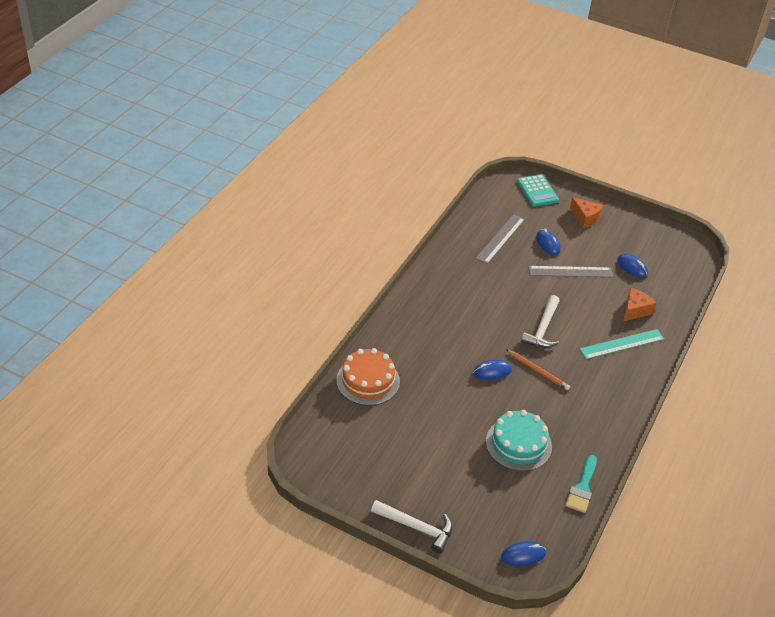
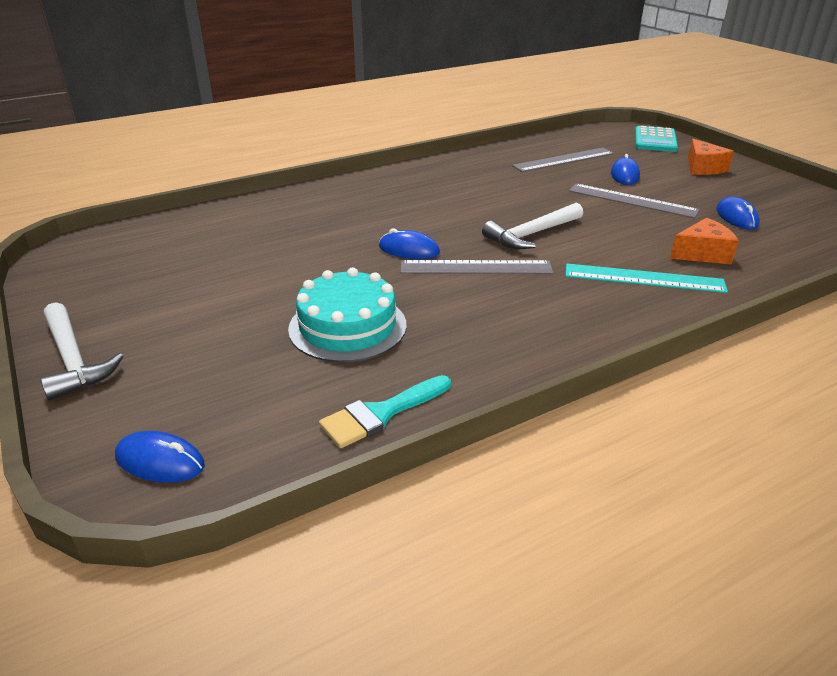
camera: 35 degrees right, 10 degrees down
orange cake [336,348,400,406] -> none
orange pencil [506,349,570,390] -> grey ruler [400,260,553,274]

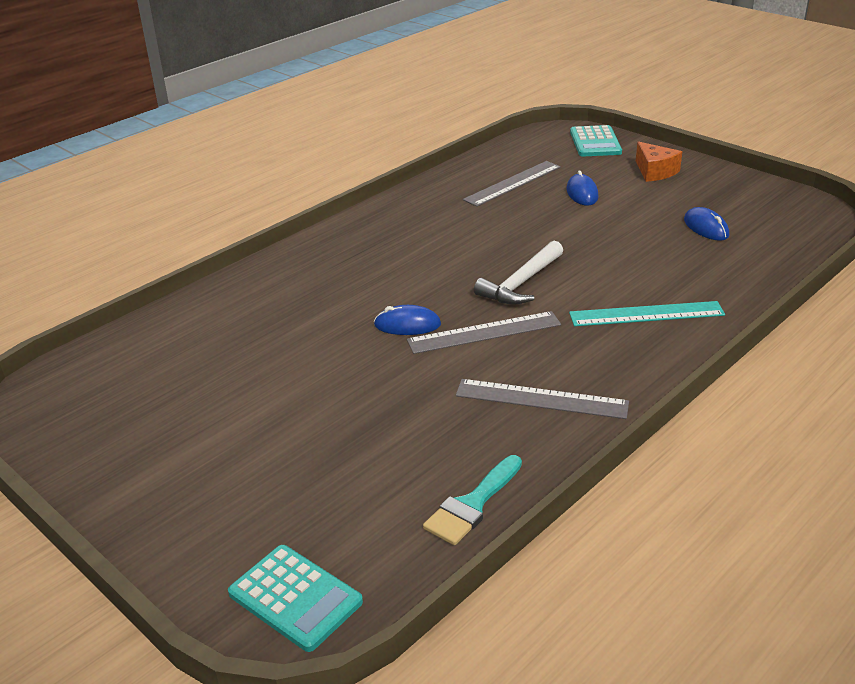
camera: 15 degrees left, 0 degrees up
white hammer [40,302,123,401] -> none
blue mouse [115,431,205,483] -> turquoise calculator [228,545,363,652]
turquoise cake [288,268,407,362] -> none
grey ruler [569,184,700,218] -> grey ruler moved to [456,379,629,419]
orange cheese [670,218,739,264] -> none

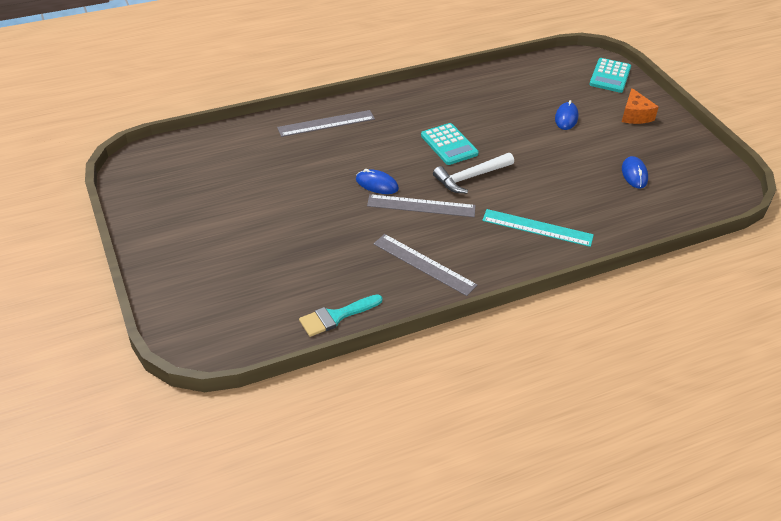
camera: 20 degrees right, 10 degrees up
turquoise calculator [228,545,363,652] -> turquoise calculator moved to [421,123,479,165]
grey ruler [463,161,561,207] -> grey ruler moved to [277,110,375,137]

